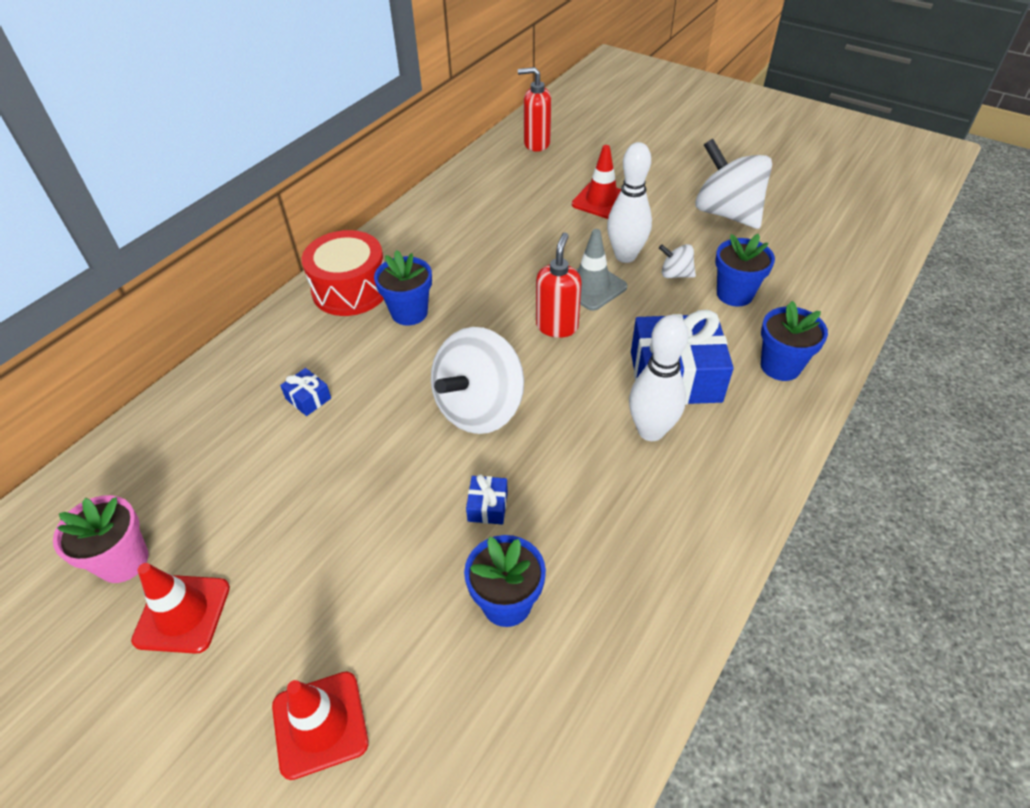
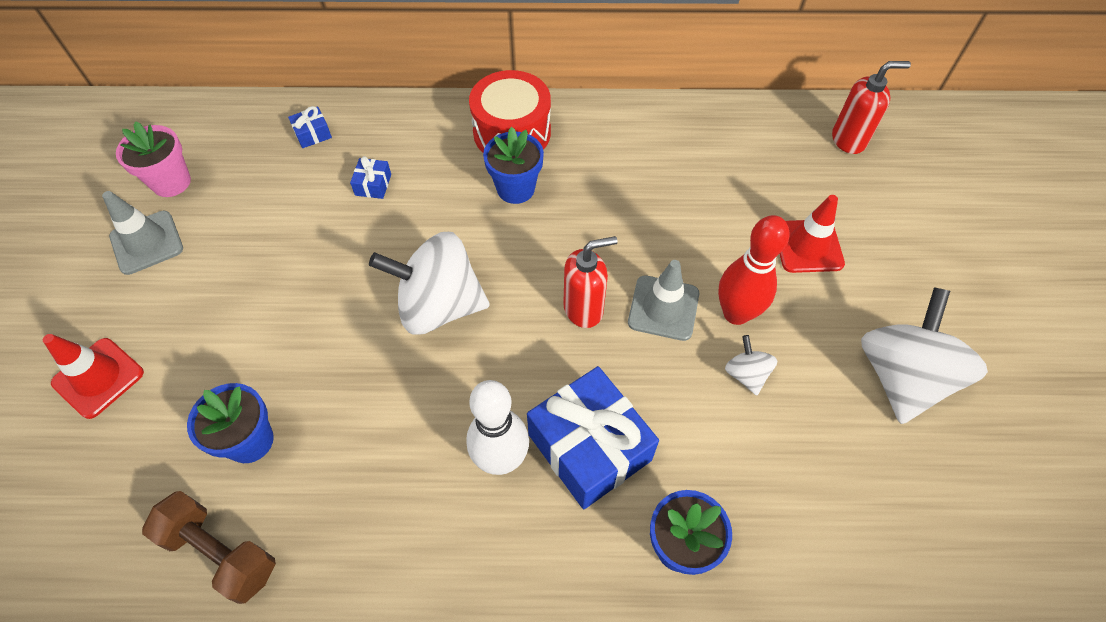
camera: 55 degrees right, 10 degrees up
red traffic cone [131,563,230,654] -> grey traffic cone [102,191,183,275]
blue gift [466,474,508,525] -> blue gift moved to [288,106,332,148]
red soap dispenser [518,67,551,152] -> red soap dispenser turned 105 degrees clockwise [832,61,911,154]
white bowling pin [607,142,652,263] -> red bowling pin [718,215,790,325]
blue flower pot [715,234,775,307] -> none
none -> brown dumbbell [142,491,276,604]

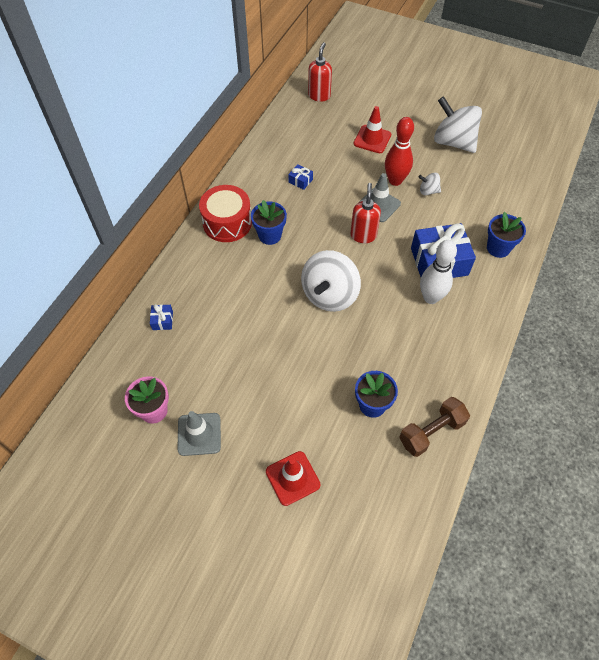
camera: 65 degrees left, 0 degrees up
blue gift [350,156,391,199] -> blue gift moved to [288,164,313,190]

